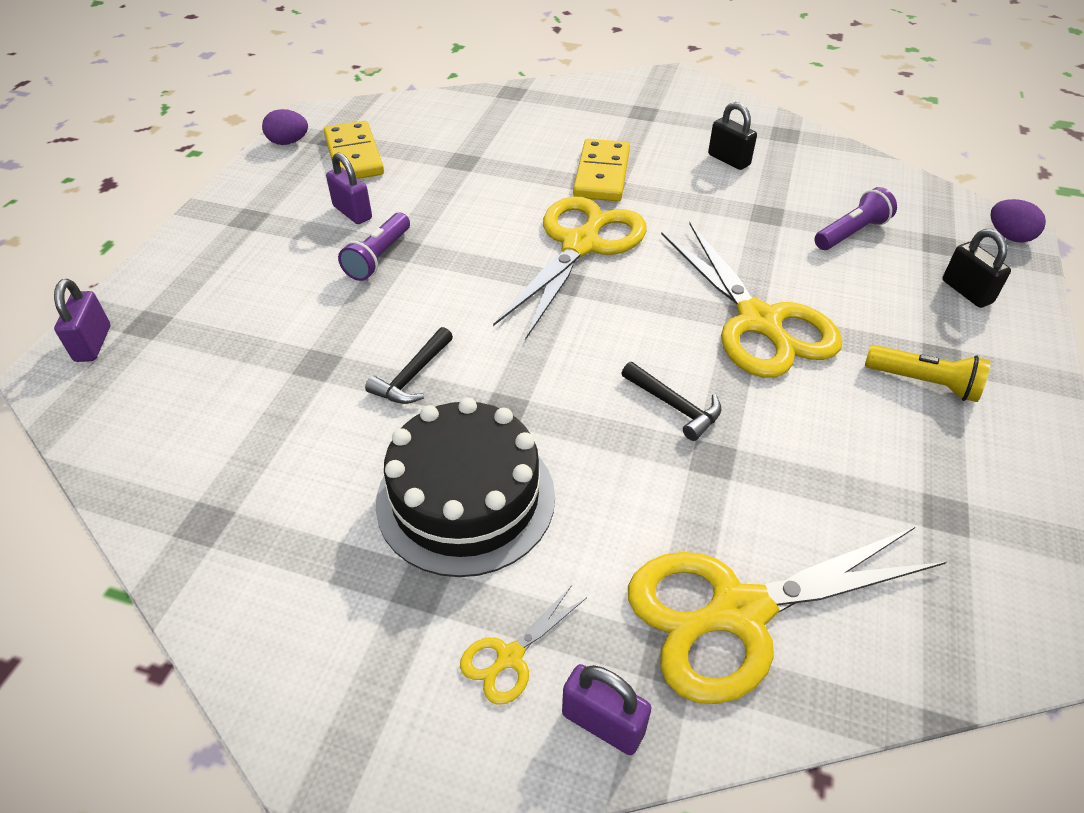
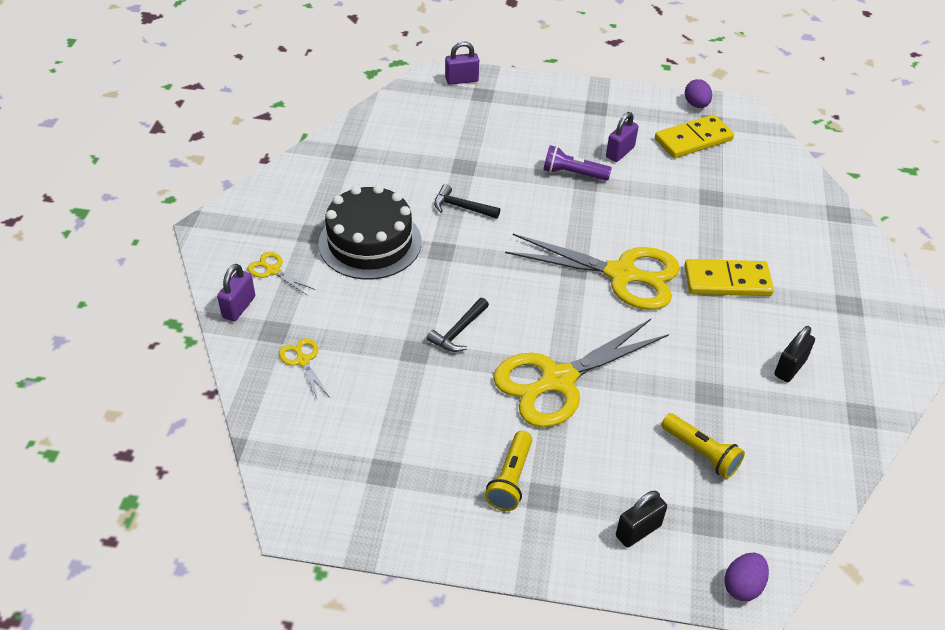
camera: 80 degrees right, 0 degrees up
yellow scissors [628,527,946,704] -> yellow scissors [279,338,329,400], size x0.43
purple flashlight [814,187,897,250] -> yellow flashlight [662,413,745,479]

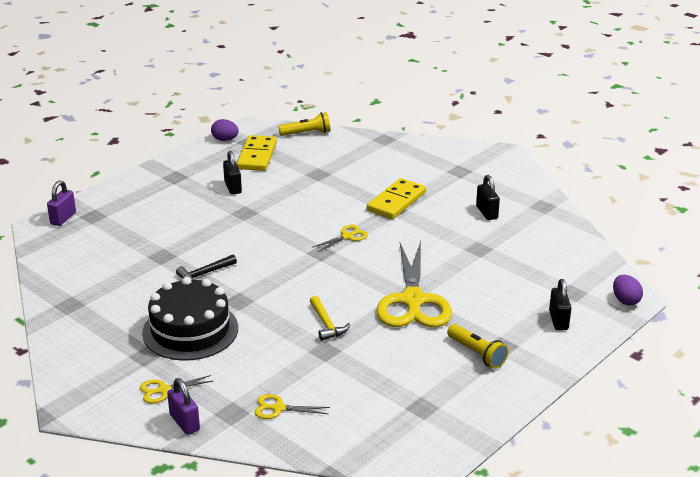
camera: 55 degrees left, 15 degrees down
black hammer [426,298,489,352] -> yellow hammer [310,296,351,341]
yellow scissors [505,234,680,310] -> yellow scissors [313,225,368,252], size x0.43
purple flashlight [543,145,612,181] -> none
purple padlock [606,112,638,162] -> black padlock [223,151,242,195]
yellow flashlight [662,413,745,479] -> yellow flashlight moved to [278,112,330,136]

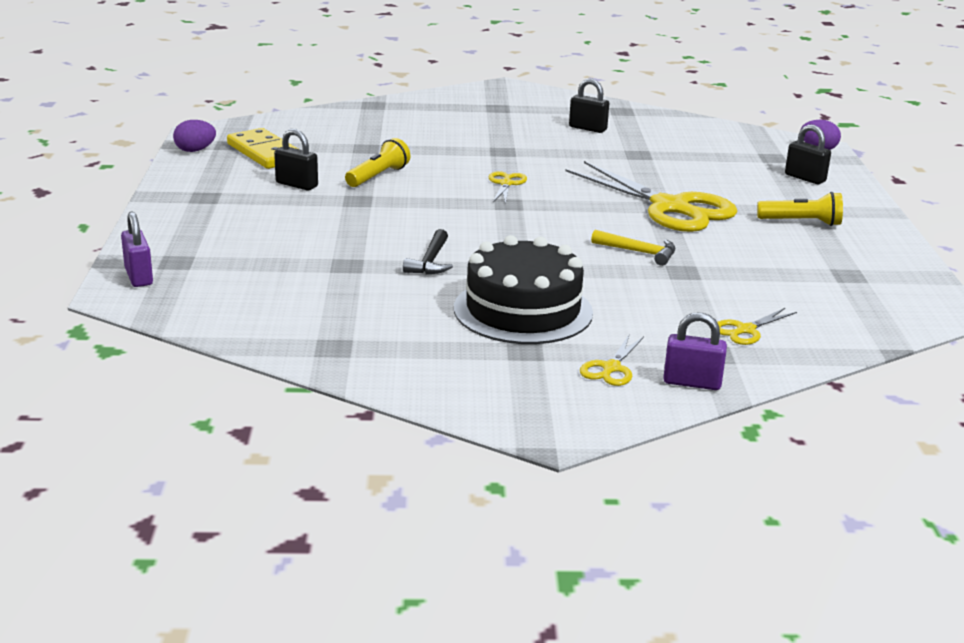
camera: 45 degrees left, 5 degrees down
yellow flashlight [278,112,330,136] -> yellow flashlight moved to [345,138,410,187]
yellow domino [367,178,426,219] -> none

